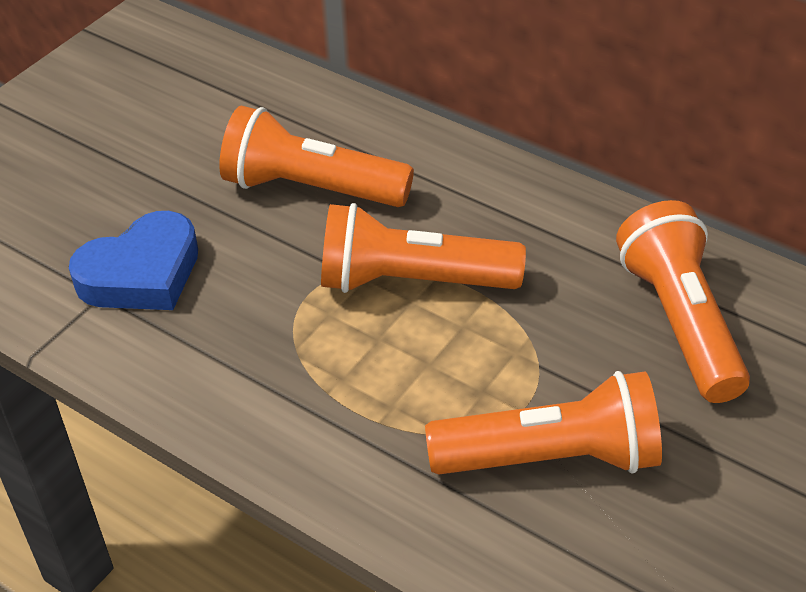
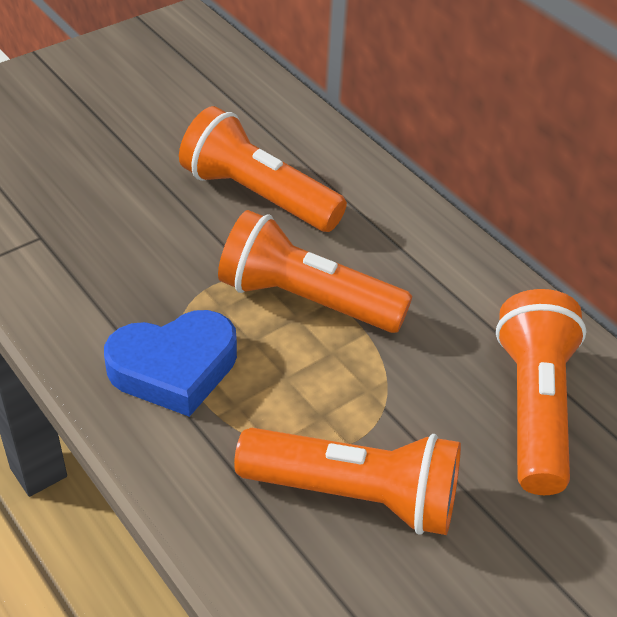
camera: 15 degrees right, 0 degrees up
blue heart [69,211,198,310] -> blue heart moved to [104,310,237,417]

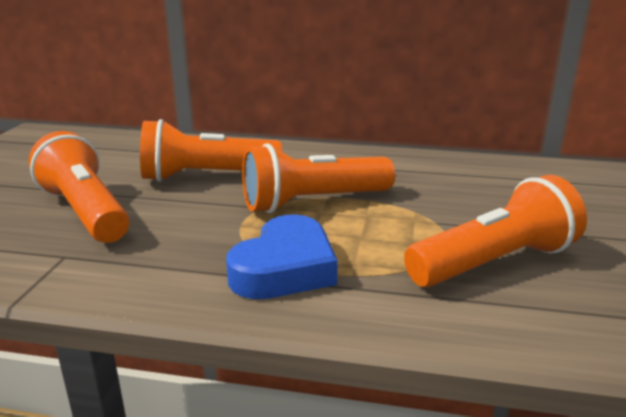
camera: 40 degrees left, 20 degrees down
orange flashlight [496,289,586,495] -> orange flashlight moved to [29,131,129,243]

